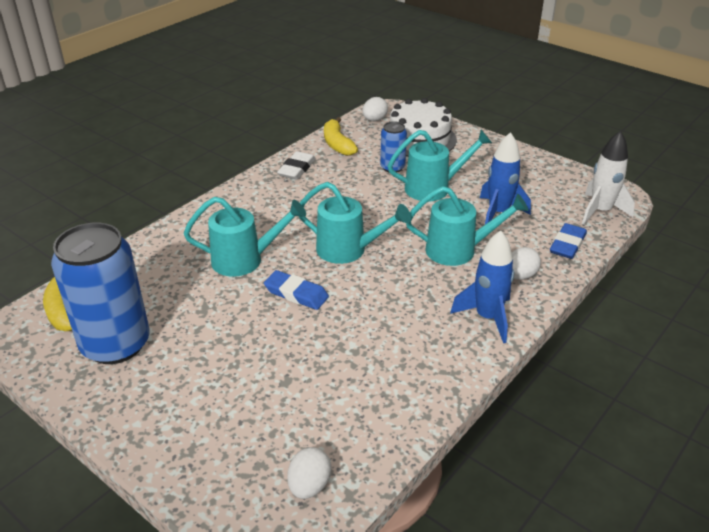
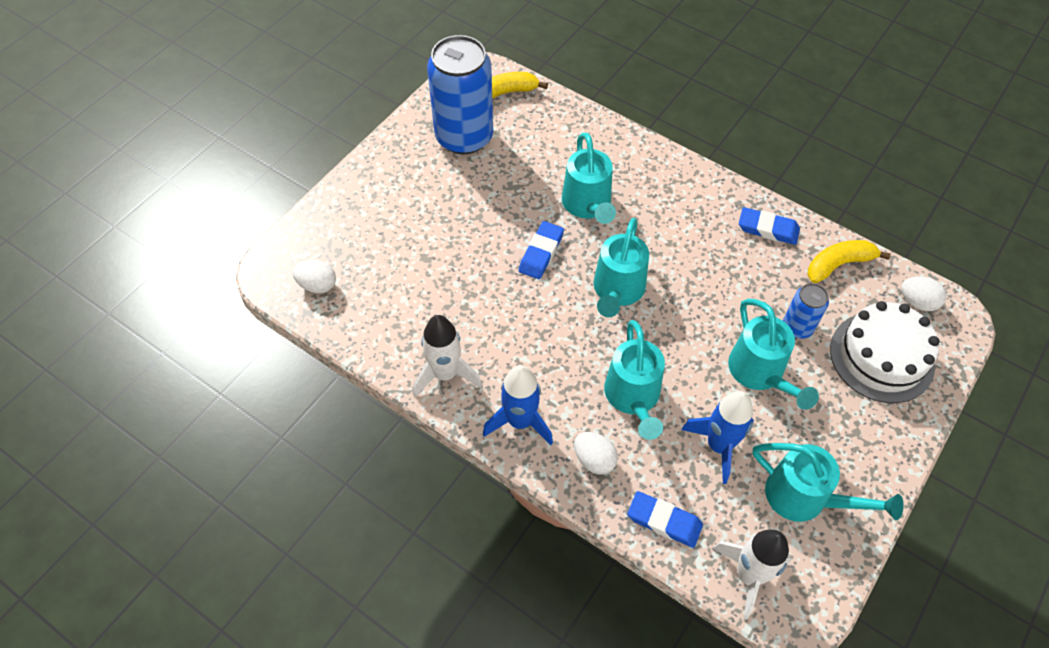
camera: 85 degrees right, 20 degrees up
white eraser [277,151,316,180] -> blue eraser [739,207,800,245]
none -> white rocket [413,315,482,397]
none -> turquoise watering can [752,443,904,522]

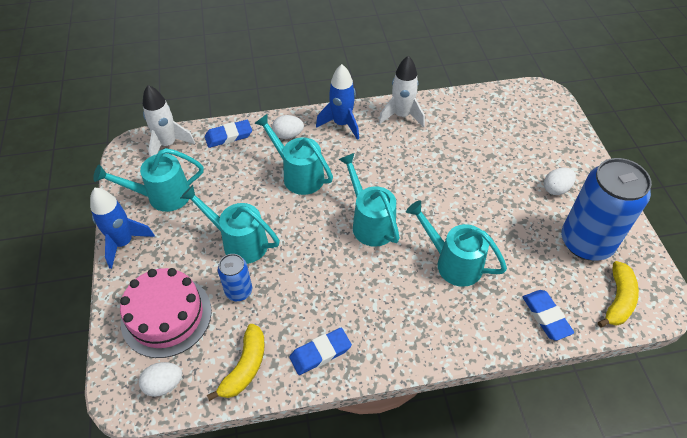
camera: 135 degrees right, 5 degrees down
white egg [292,260,336,293] -> white egg moved to [544,168,576,195]
blue eraser [519,221,564,279] -> blue eraser moved to [523,290,574,341]
blue rocket [681,391,754,484] -> blue rocket moved to [90,188,155,269]
white cake [830,301,940,403] -> pink cake [120,268,212,358]

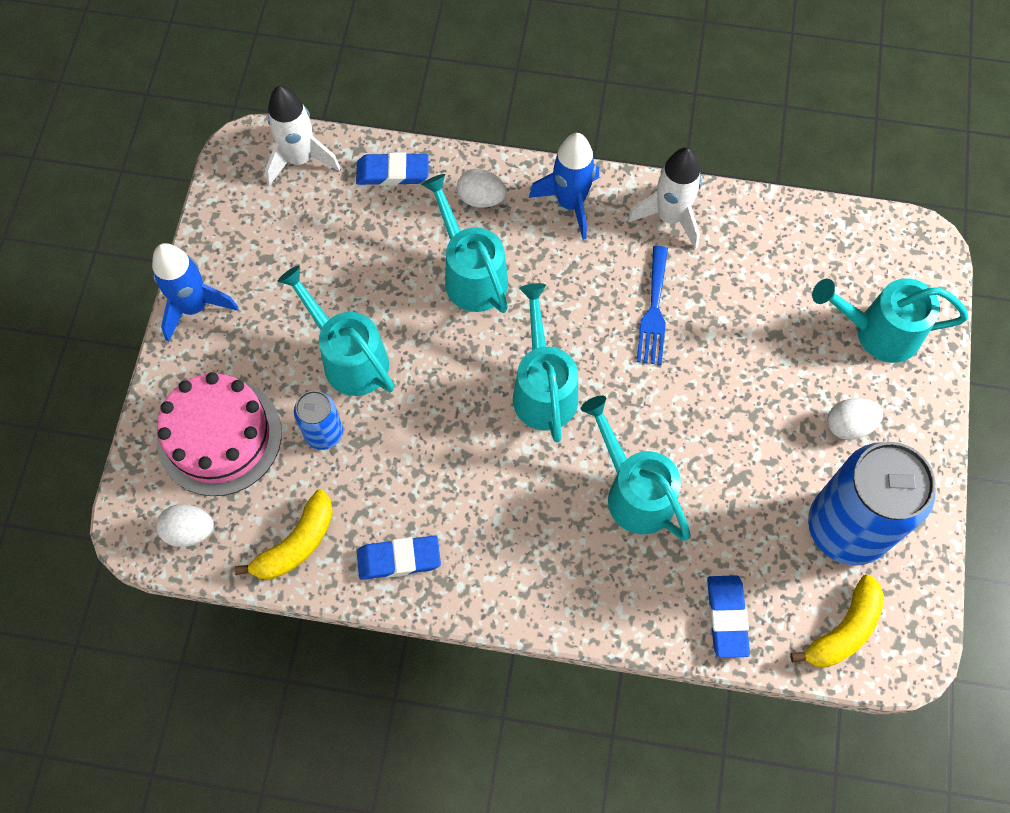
camera: 20 degrees right, 15 degrees up
turquoise watering can [93,148,204,212] -> turquoise watering can moved to [812,278,968,363]
none -> blue fork [637,246,668,365]

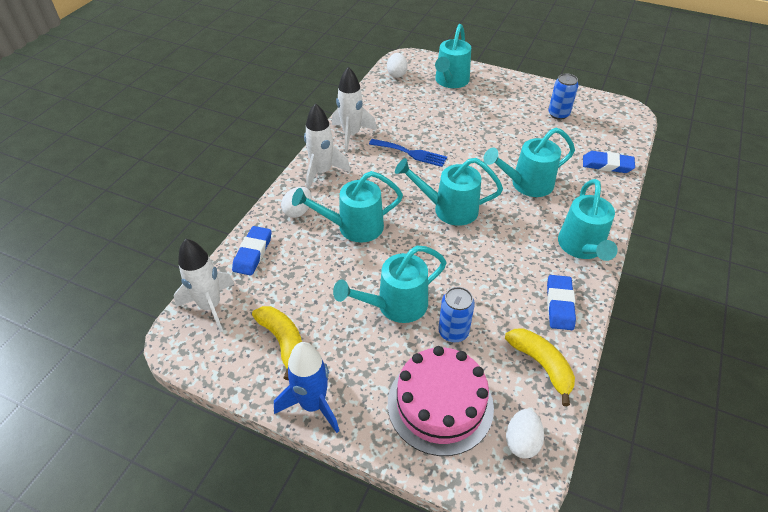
camera: 75 degrees left, 20 degrees down
blue rocket [529,133,599,240] -> white rocket [304,103,351,189]
yellow banana [790,575,884,667] -> yellow banana moved to [252,306,302,380]
blue can [808,442,935,566] -> blue can [548,74,579,120], size x0.48
white egg [827,398,883,440] -> white egg moved to [387,53,408,78]
none -> turquoise watering can [558,179,618,261]

